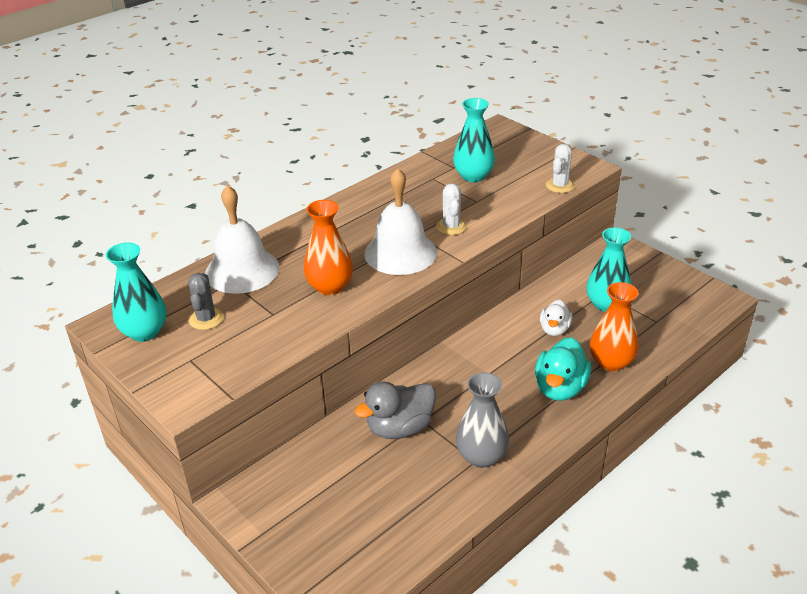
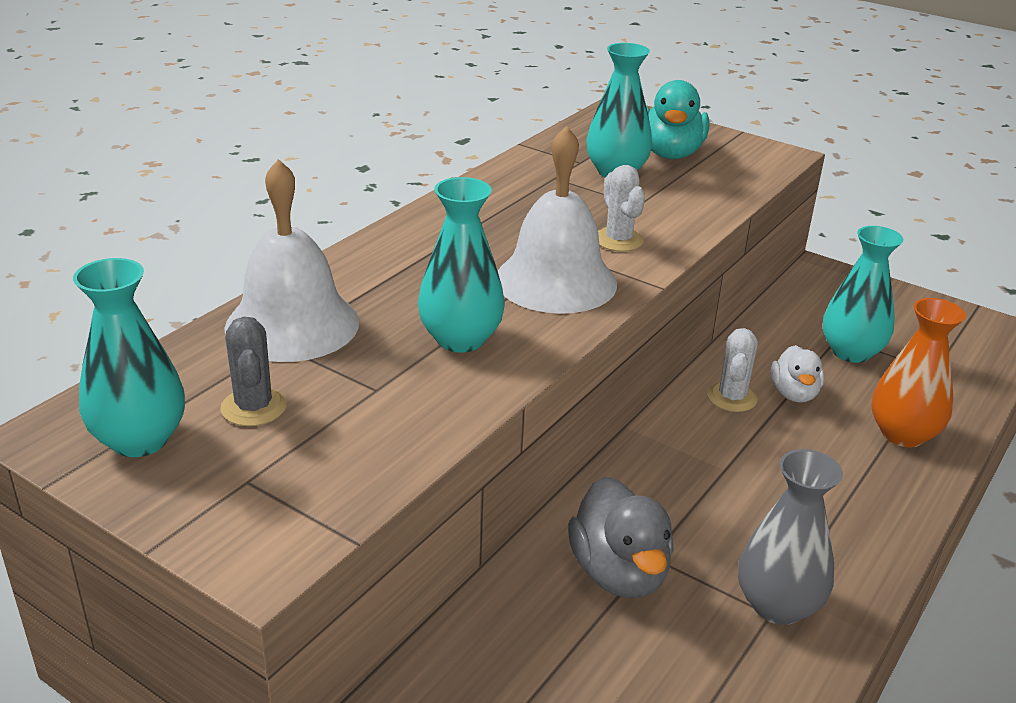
camera: 15 degrees left, 5 degrees down
orange vase [304,200,353,295] -> turquoise vase [418,177,505,353]
grey duck [355,382,436,439] -> grey duck turned 60 degrees counterclockwise [568,477,674,598]
turquoise duck [535,337,591,401] -> turquoise duck moved to [647,80,709,159]
white cactus [546,144,575,193] -> white cactus moved to [707,328,758,412]

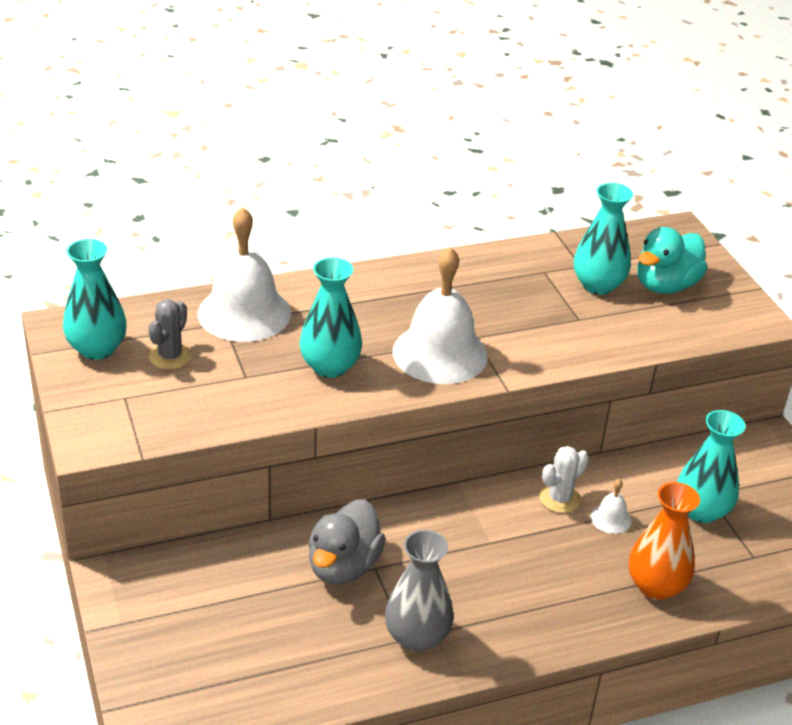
camera: 35 degrees right, 5 degrees up
white cactus [598,165,645,252] -> none
white duck [771,345,824,403] -> white bell [590,479,632,534]

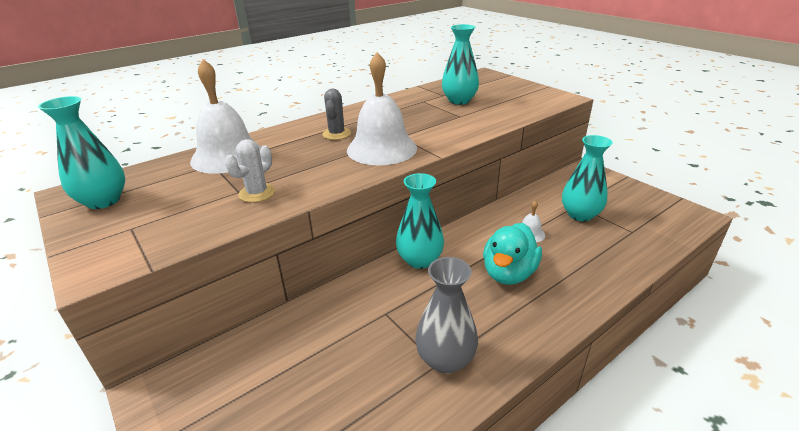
camera: 15 degrees left, 5 degrees down
grey cactus [148,299,192,370] -> grey cactus moved to [322,88,351,140]
turquoise vase [300,257,362,378] -> turquoise vase moved to [396,173,444,269]
grey duck [308,499,386,585] -> none
white cactus [539,446,589,513] -> white cactus moved to [225,139,275,203]
orange vase [629,482,700,600] -> none
turquoise duck [637,227,707,294] -> turquoise duck moved to [483,223,542,285]

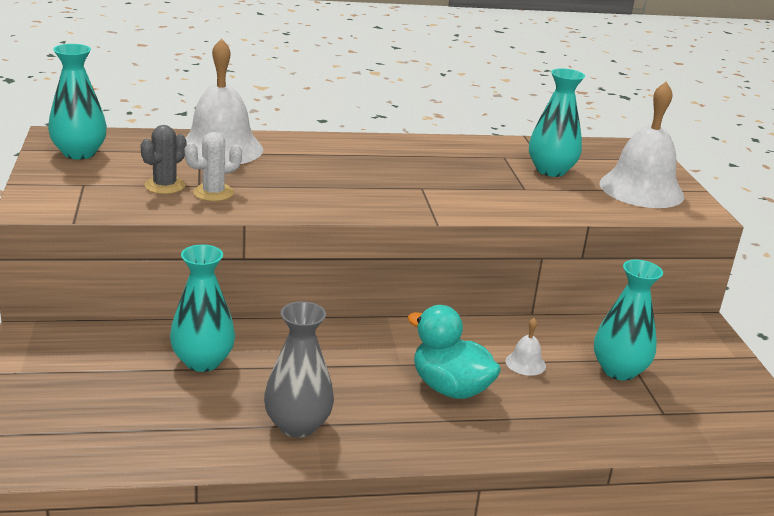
camera: 25 degrees right, 5 degrees down
grey cactus [322,88,351,140] -> grey cactus moved to [140,125,187,194]
white bell [347,52,417,165] -> white bell moved to [600,82,684,208]
turquoise vase [396,173,444,269] -> turquoise vase moved to [170,245,235,372]
turquoise duck [483,223,542,285] -> turquoise duck turned 75 degrees clockwise [407,305,501,399]

